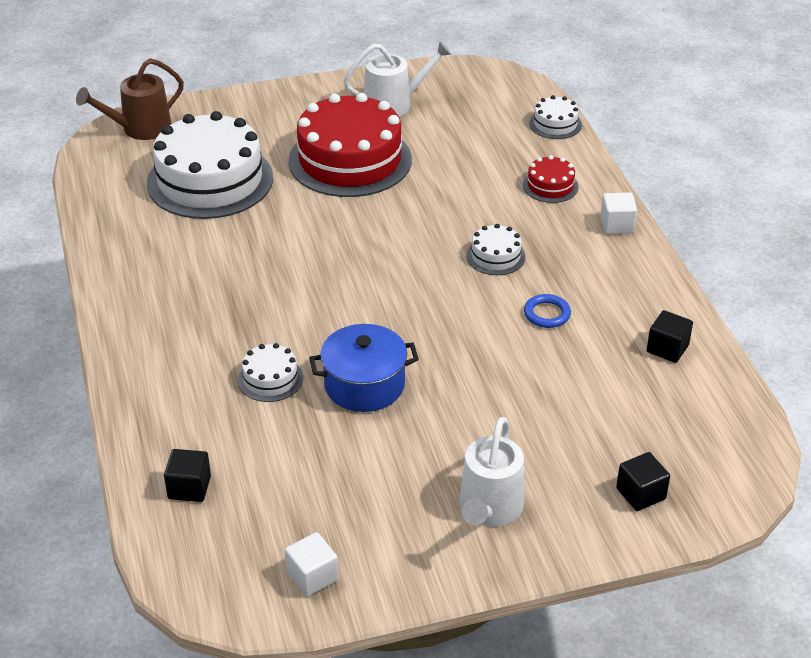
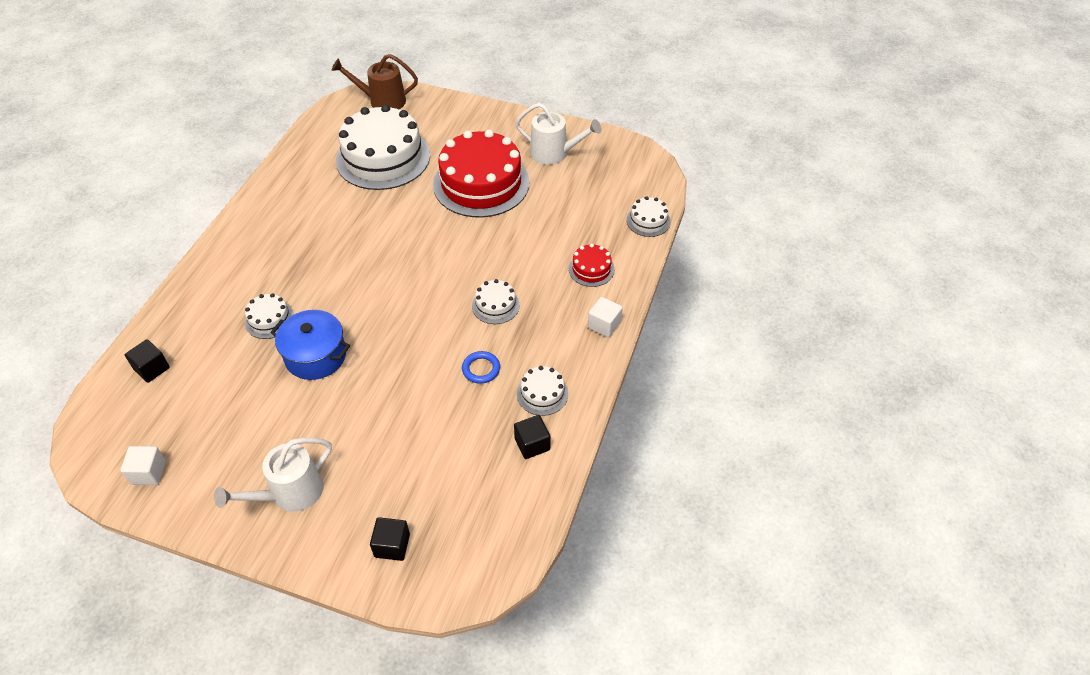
camera: 35 degrees right, 10 degrees up
none -> white cake [517,366,568,416]

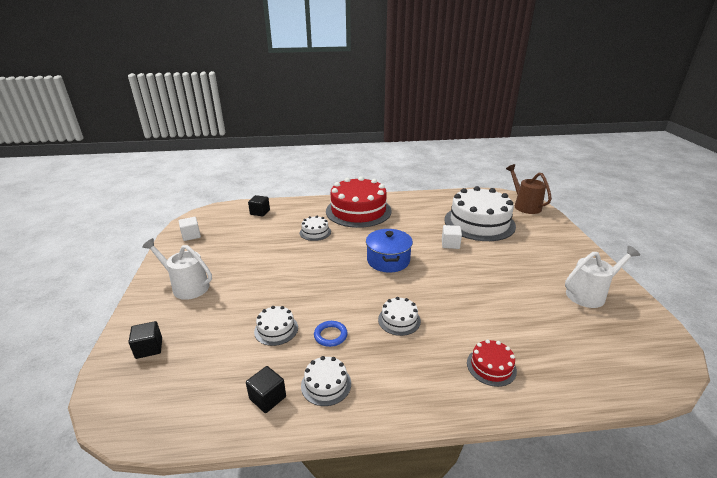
camera: 65 degrees right, 20 degrees down
blue pot [270,310,350,380] -> blue pot moved to [366,229,413,273]
red cake [433,130,529,218] -> red cake moved to [326,176,392,228]
white watering can [515,103,601,165] -> white watering can turned 105 degrees counterclockwise [565,246,640,308]
white cube [588,297,623,338] -> white cube moved to [442,225,462,249]
white cake [626,196,671,237] -> white cake moved to [254,306,298,346]

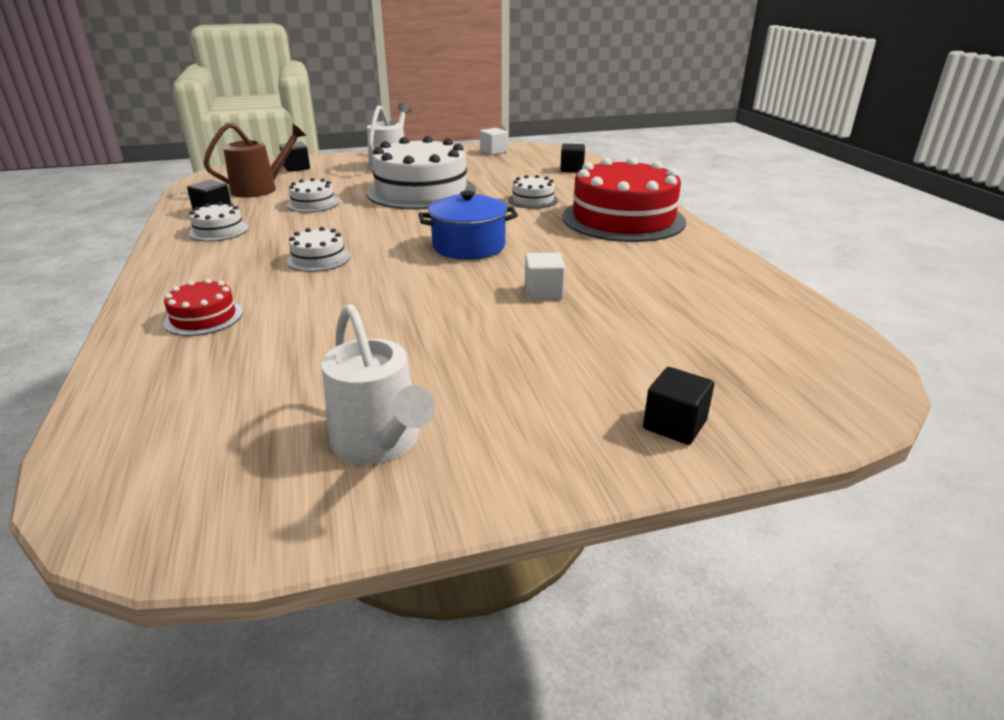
camera: 80 degrees right, 0 degrees up
blue ring [314,321,348,347] -> none
white cake [444,186,516,241] -> white cake moved to [366,136,476,209]
brown watering can [506,164,552,214] -> brown watering can moved to [203,123,306,198]
none -> black cube [643,367,714,445]

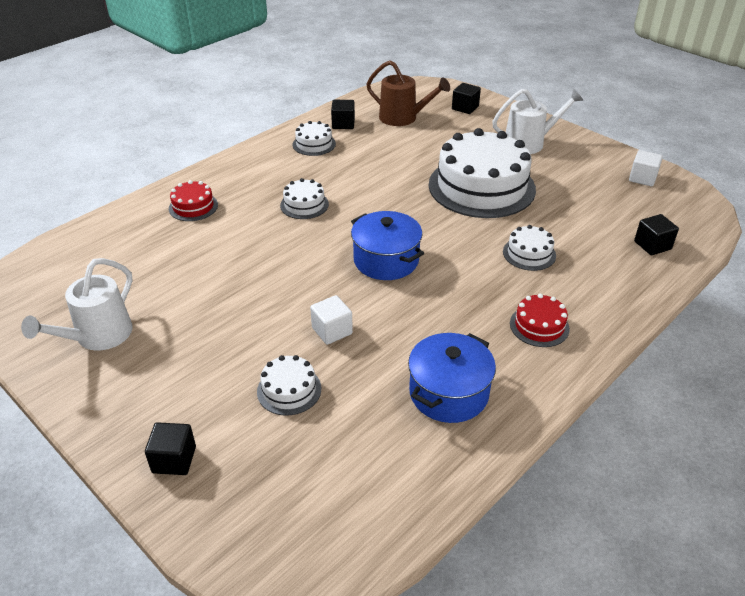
camera: 60 degrees right, 10 degrees up
white cake [287,178,339,212] -> white cake moved to [257,355,321,416]
red cake [562,157,686,242] -> red cake [510,294,570,347], size x0.44
none -> blue pot [408,333,496,423]

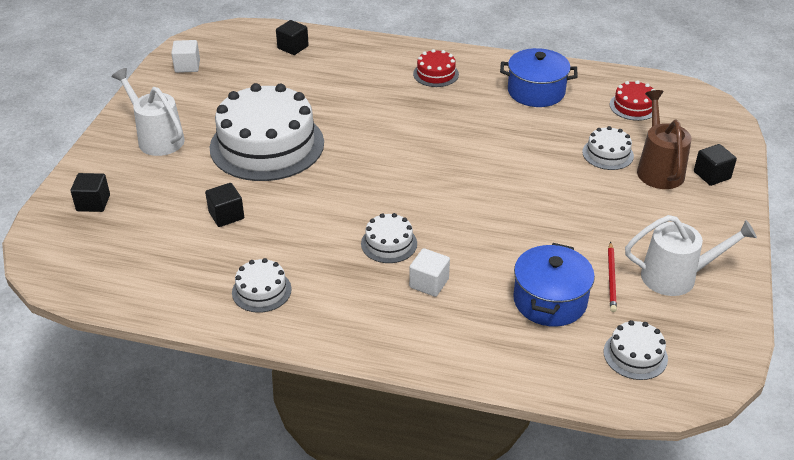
camera: 120 degrees left, 0 degrees up
red cake [169,180,218,221] -> red cake moved to [610,80,655,121]
white cube [310,295,353,345] -> white cube moved to [409,248,450,297]
black cube [331,100,355,129] -> black cube moved to [205,183,244,227]
blue pot [351,211,424,280] -> blue pot moved to [513,243,595,327]
brown watering can [366,60,450,126] -> brown watering can moved to [637,90,691,189]
white cake [503,225,556,271] -> white cake moved to [603,320,668,380]
none -> red pencil [608,242,617,312]

